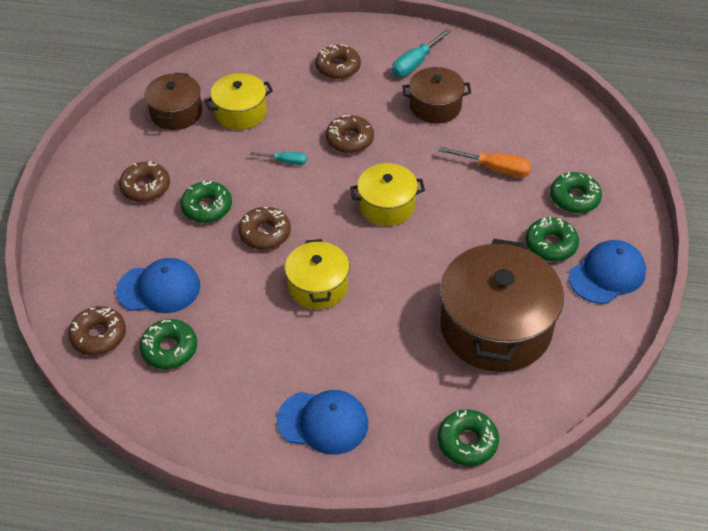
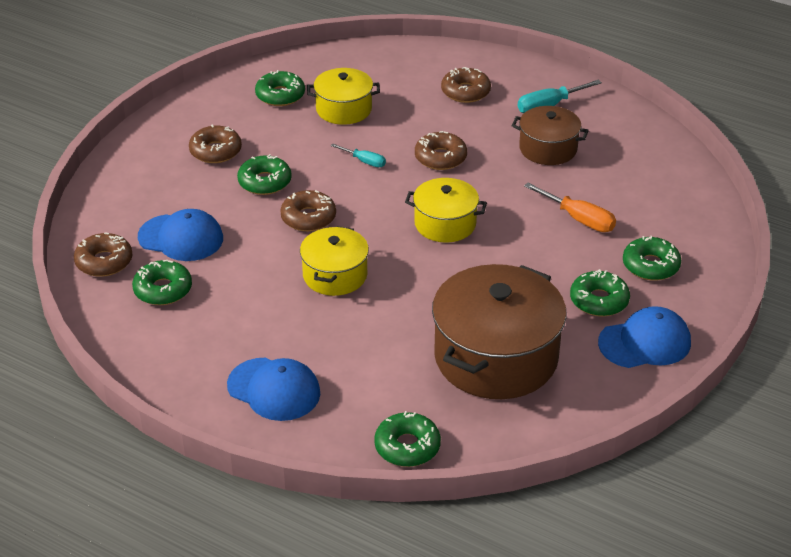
camera: 20 degrees right, 10 degrees down
brown pot [145,72,202,130] -> green donut [255,70,305,106]

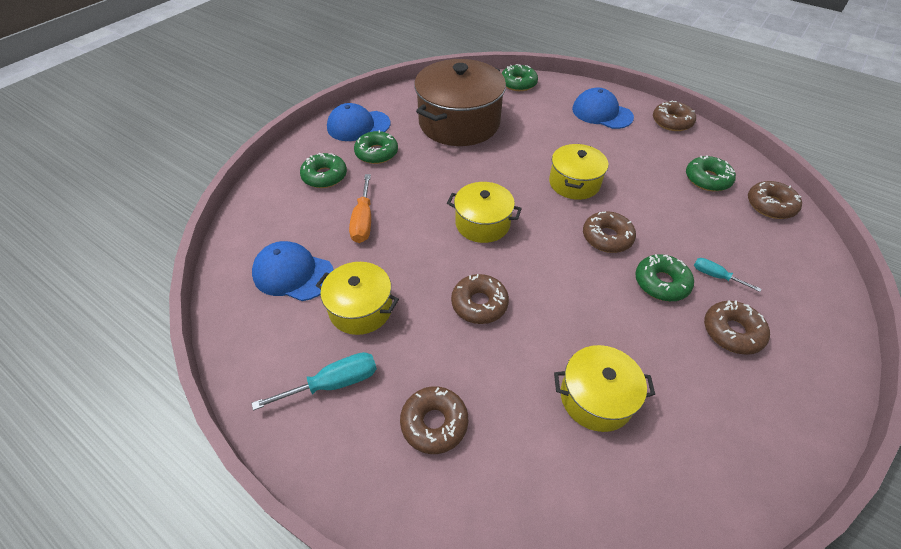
camera: 175 degrees left, 10 degrees up
blue cap [138,209,223,261] -> blue cap moved to [252,241,333,301]
green donut [255,70,305,106] -> none
turquoise screwdriver [331,144,386,167] -> turquoise screwdriver moved to [694,258,761,292]
brown pot [512,106,589,165] -> yellow pot [316,262,399,335]
orange screwdriver [524,183,616,232] -> orange screwdriver turned 135 degrees counterclockwise [349,174,371,243]
none -> brown donut [653,101,696,131]

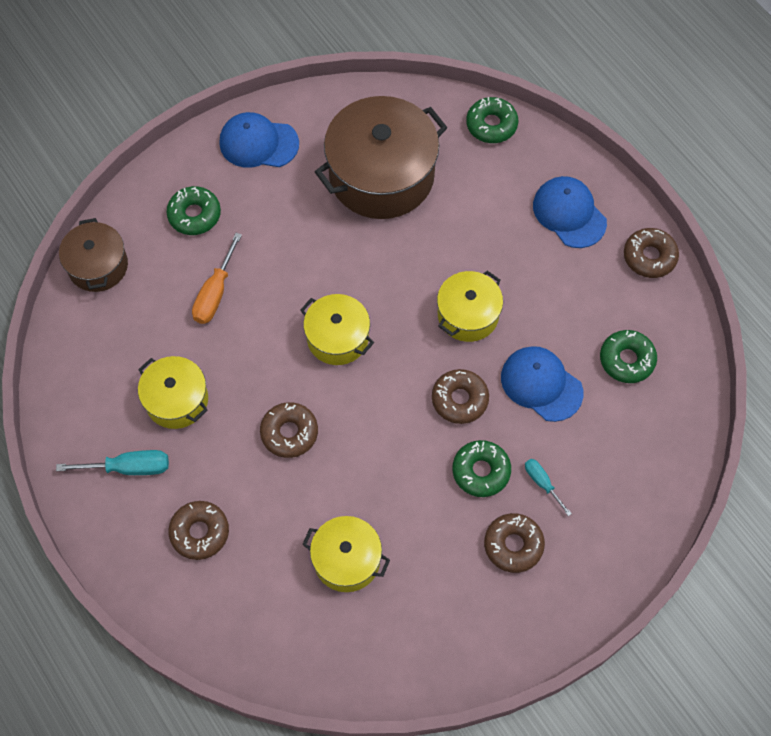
camera: 20 degrees right, 15 degrees up
blue cap [252,241,333,301] -> blue cap moved to [501,346,583,422]
green donut [354,130,398,164] -> none
brown donut [748,181,802,219] -> none
none -> brown pot [59,218,128,292]

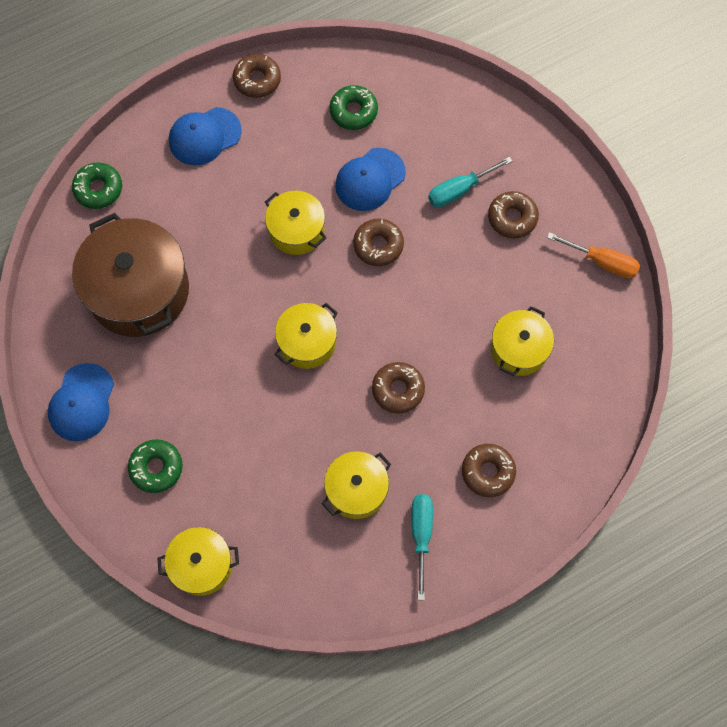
camera: 85 degrees left, 5 degrees up
brown pot [59,218,128,292] -> yellow pot [157,527,239,596]
orange screwdriver [192,233,242,324] -> orange screwdriver moved to [547,232,640,278]
green donut [452,440,511,497] -> none
turquoise screwdriver [525,459,572,516] -> turquoise screwdriver [428,157,512,207], size x1.63

